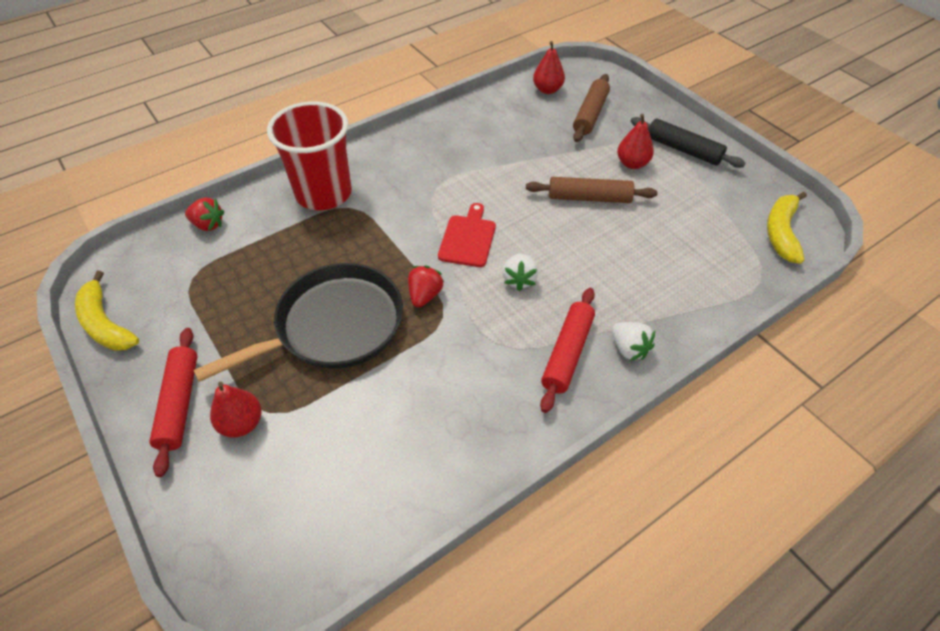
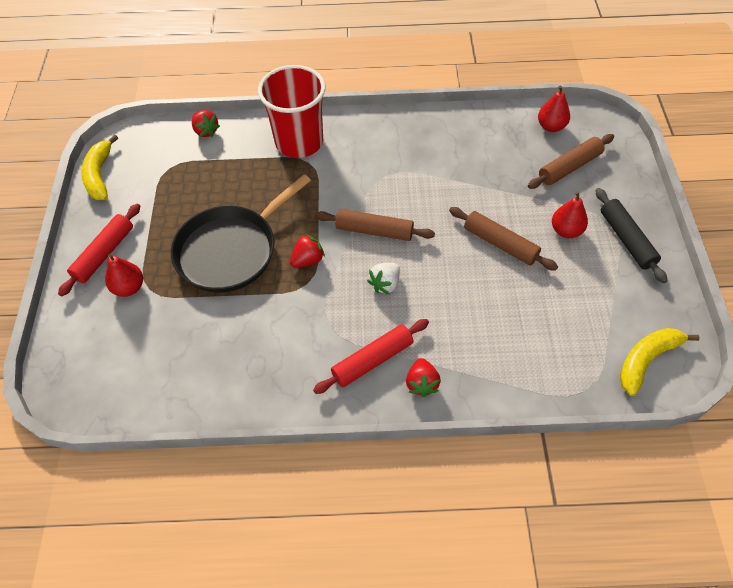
camera: 35 degrees right, 5 degrees up
black pan [193,263,403,382] -> black pan turned 135 degrees clockwise [171,174,311,293]
red cutting board [438,203,496,267] -> brown rolling pin [315,209,435,241]
white strawberry [612,322,655,361] -> red strawberry [406,358,441,397]

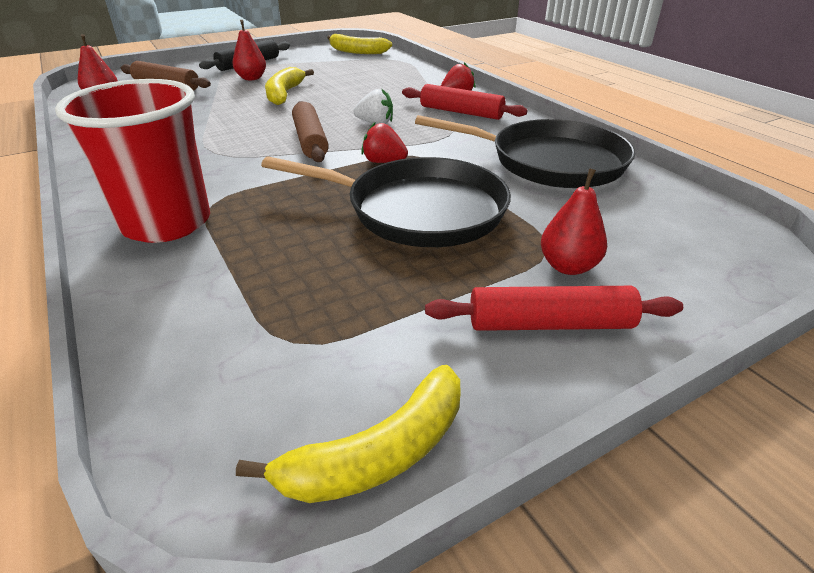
camera: 120 degrees left, 20 degrees down
red strawberry [192,110,220,137] -> none
brown rolling pin [449,207,558,271] -> yellow banana [265,67,314,105]
none -> black pan [415,115,635,188]

